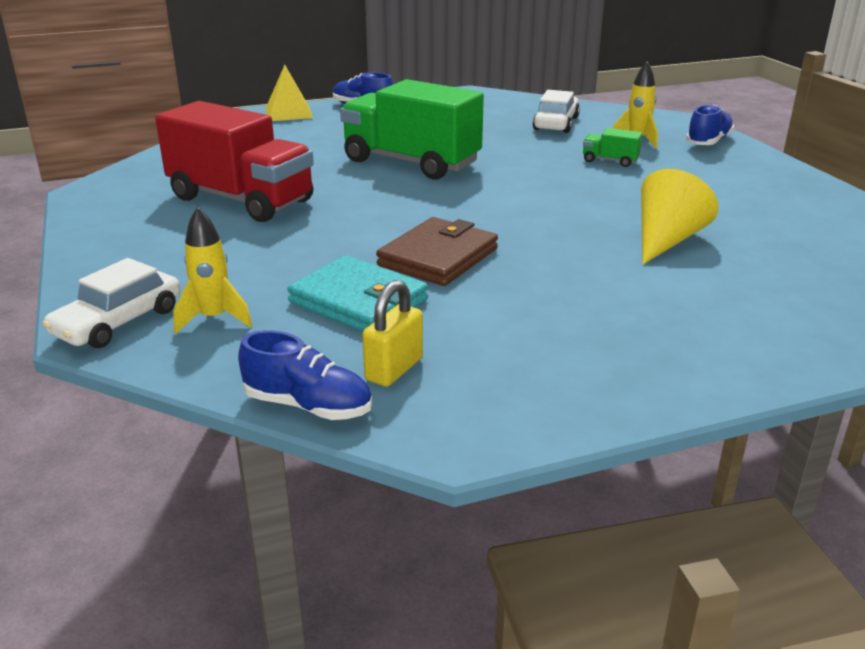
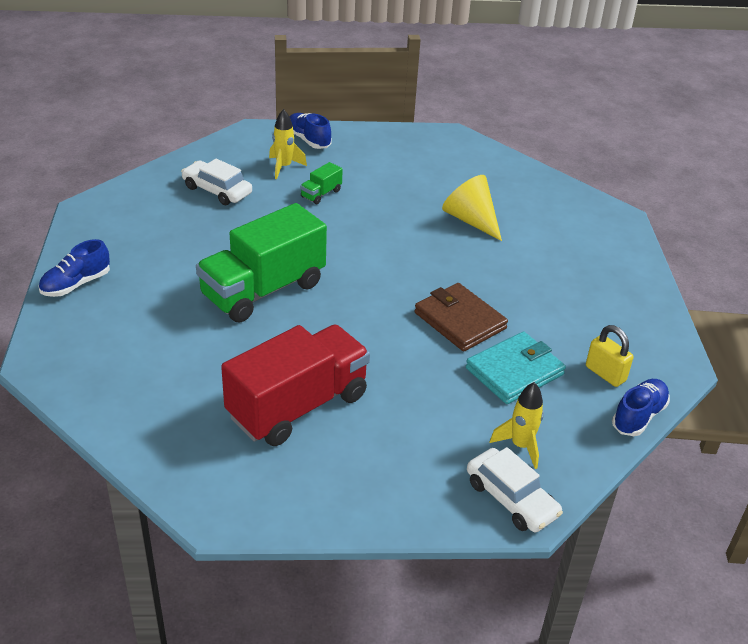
camera: 75 degrees left, 10 degrees up
yellow pyramid [265,65,313,121] -> none

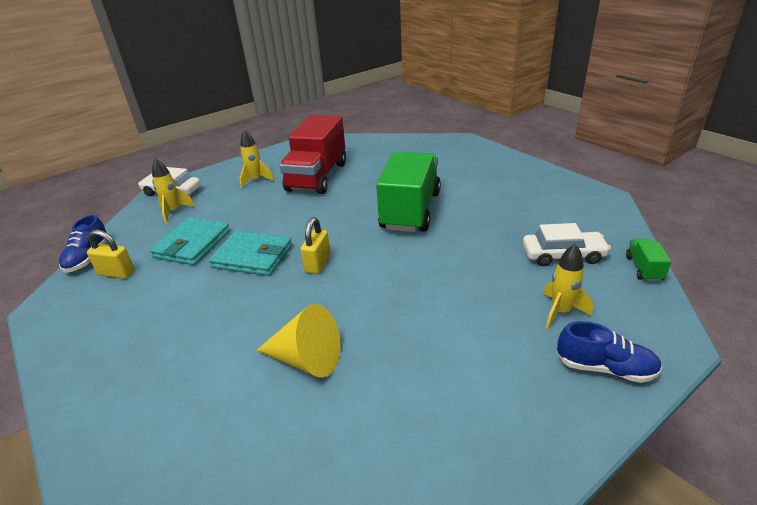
camera: 150 degrees right, 5 degrees down
blue shoe [39,239,110,297] -> none
green truck [300,162,343,204] -> green truck moved to [626,238,671,281]
brown wallet [414,283,508,351] -> turquoise wallet [209,231,292,276]
none -> yellow rocket [240,129,274,188]
none -> yellow padlock [300,217,331,274]

